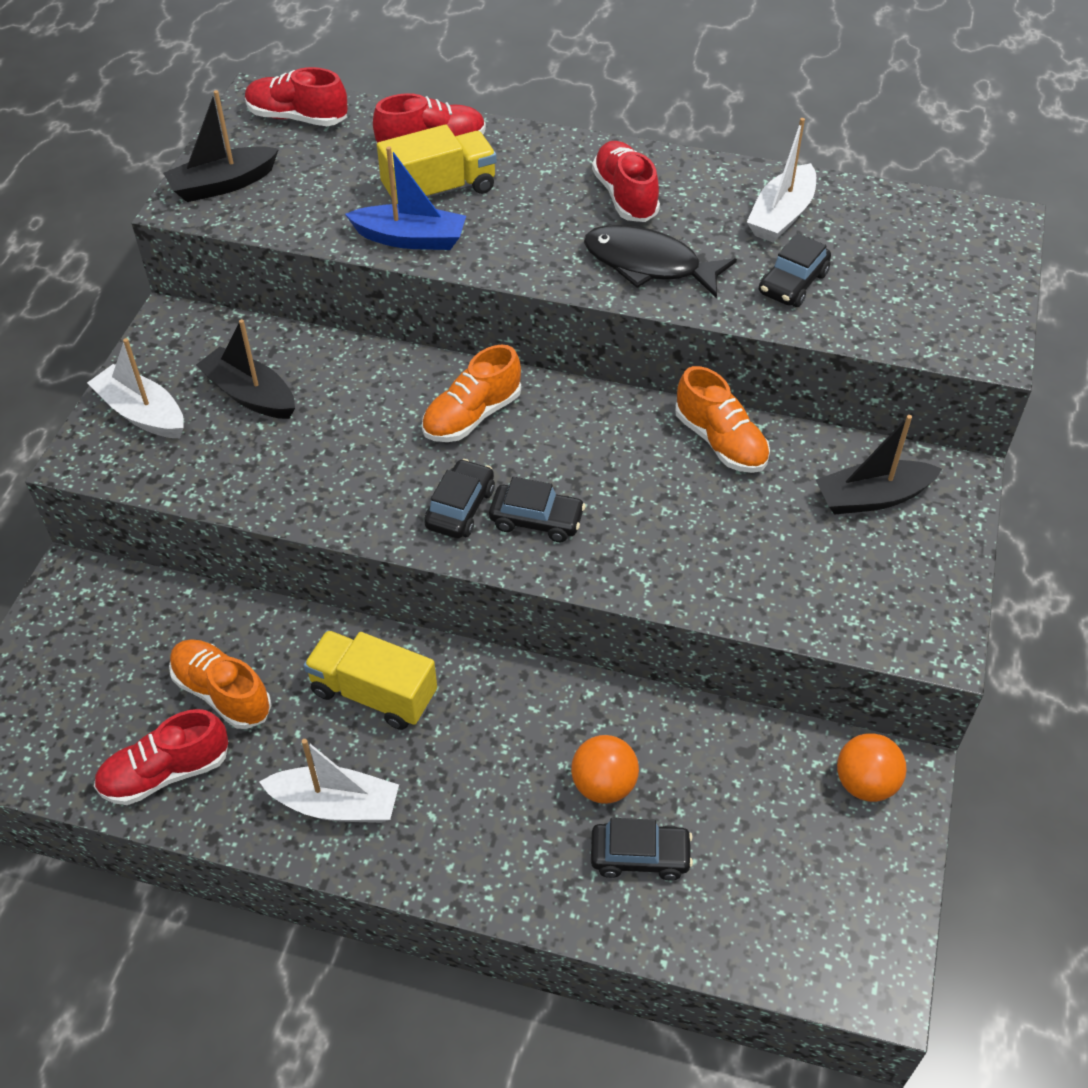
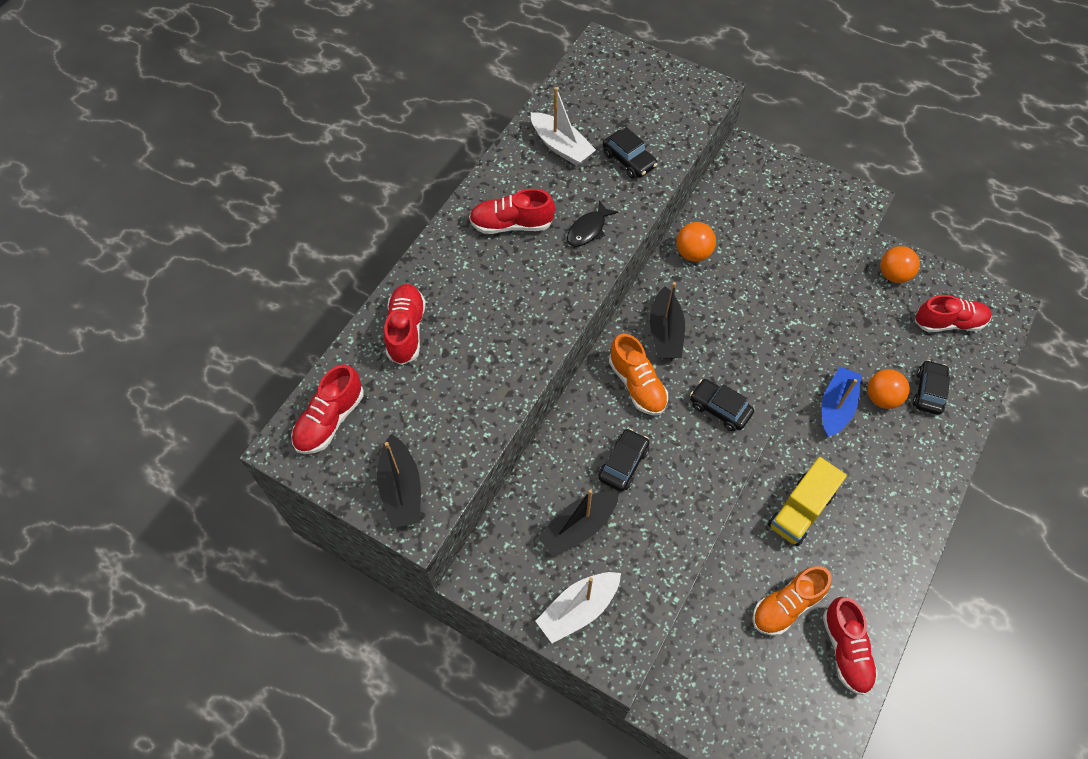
camera: 75 degrees left, 10 degrees up
white boat [259,739,399,823] -> none
blue boat [345,146,466,250] -> blue boat moved to [822,367,862,437]
yellow truck [377,125,497,204] -> none
black car [489,477,585,542] -> black car moved to [598,428,649,492]
black fish [584,224,737,298] -> black fish [567,200,618,246], size x0.59
orange shoe [675,366,770,473] -> orange ball [676,222,716,262]
black boat [816,415,942,515] -> black boat moved to [650,282,685,358]
none -> red shoe [915,295,992,332]

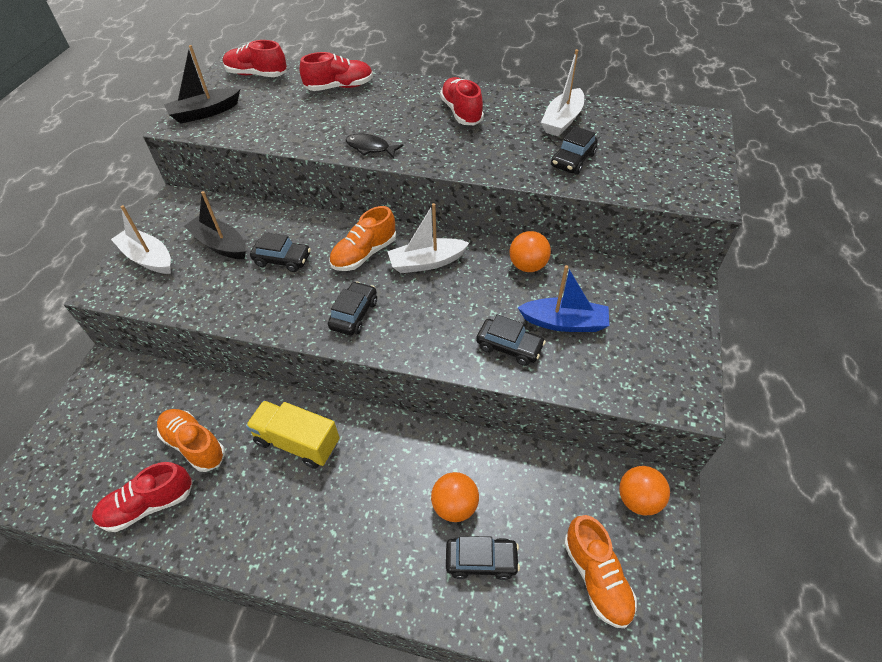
camera: 75 degrees right, 10 degrees down
black fish [567,200,618,246] -> black fish moved to [346,133,404,158]
black boat [650,282,685,358] -> white boat [387,203,469,273]
blue boat [822,367,862,437] -> blue boat moved to [517,265,609,332]
red shoe [915,295,992,332] -> orange shoe [564,515,637,628]
none -> black car [476,314,546,366]

